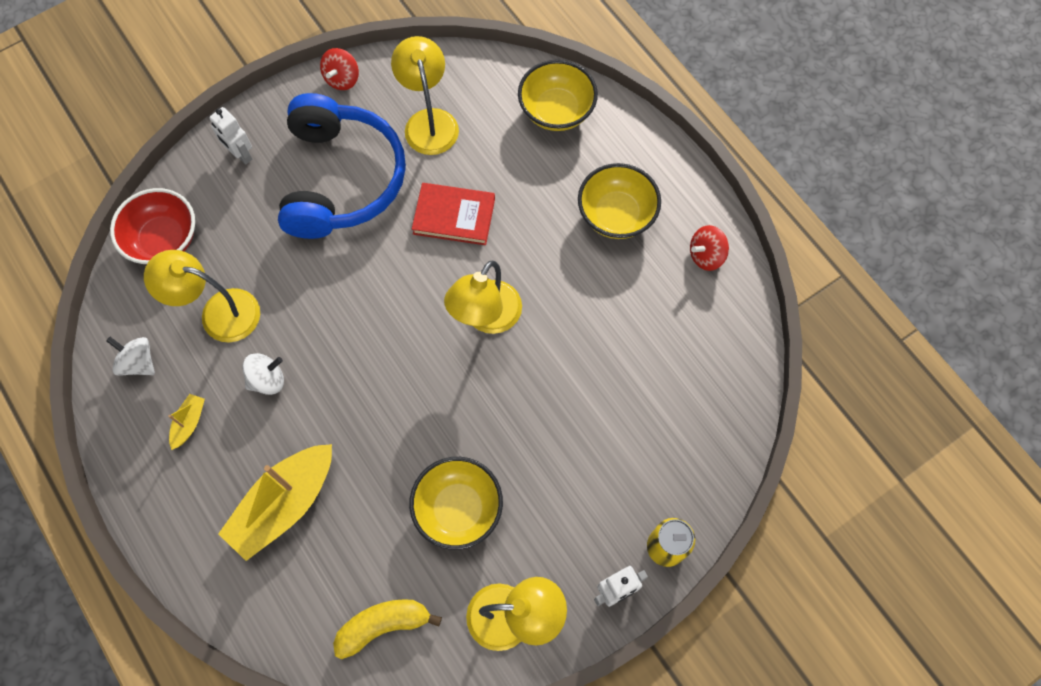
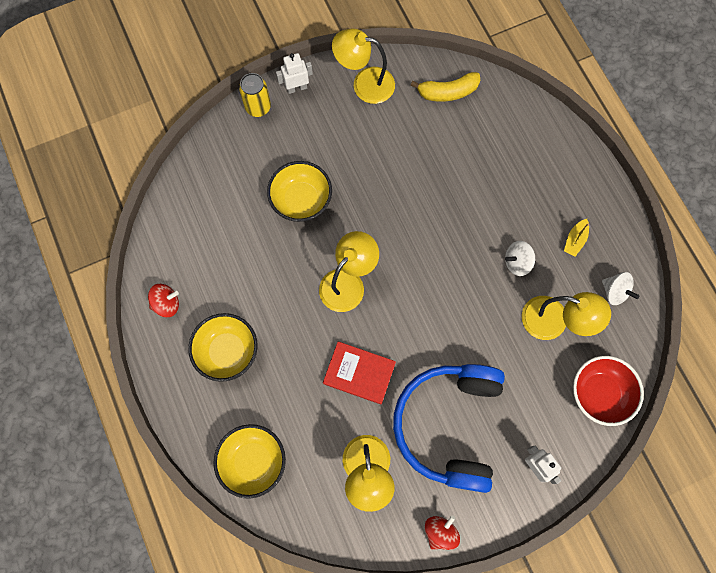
camera: 170 degrees left, 5 degrees up
yellow boat [218,444,332,561] -> none
yellow bowl [409,457,503,550] -> yellow bowl moved to [267,161,332,222]

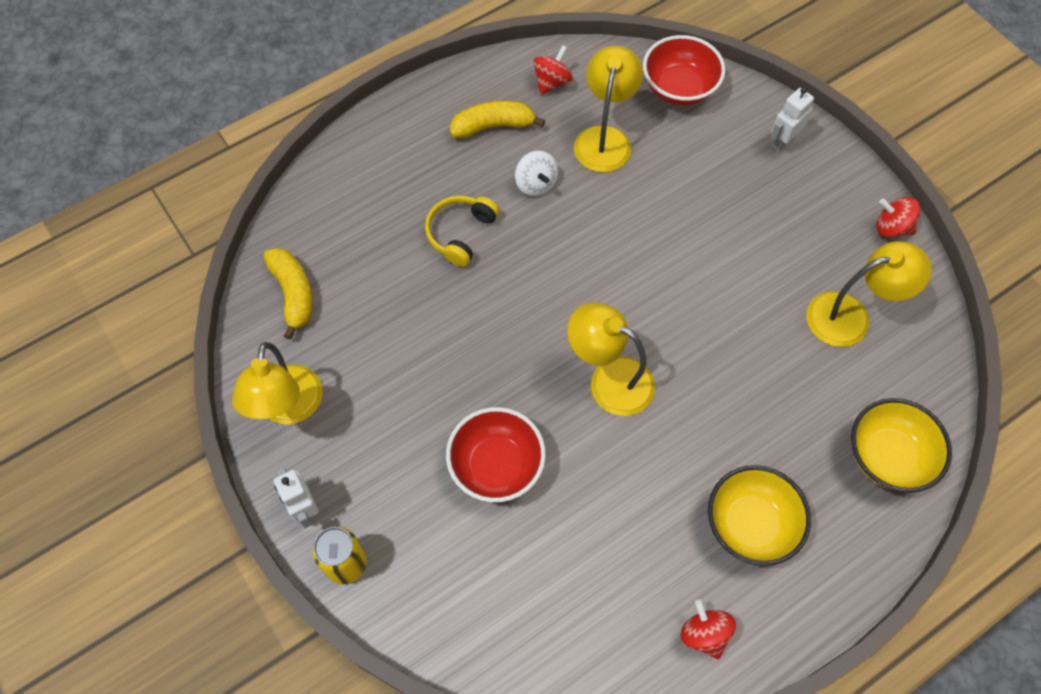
camera: 100 degrees left, 10 degrees down
yellow bowl [267,161,332,222] -> red bowl [446,407,546,502]
red book [323,341,396,404] -> none
blue headphones [393,364,505,493] -> none
yellow boat [564,219,589,257] -> yellow banana [450,100,545,138]
white spinning top [602,272,639,305] -> red spinning top [533,45,573,95]
none -> yellow headphones [425,196,499,267]

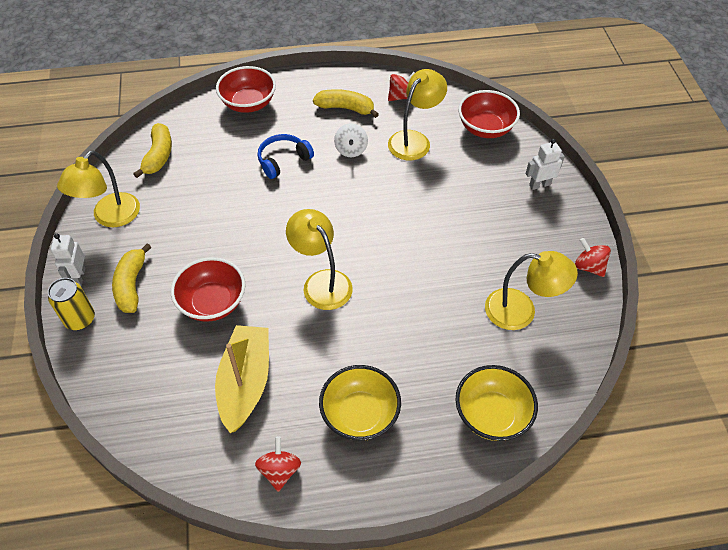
camera: 25 degrees right, 10 degrees down
yellow headphones [425,196,499,267] -> blue headphones [258,134,314,179]
none -> yellow banana [112,243,152,313]
none -> yellow boat [215,325,269,433]
none -> red bowl [216,66,276,113]

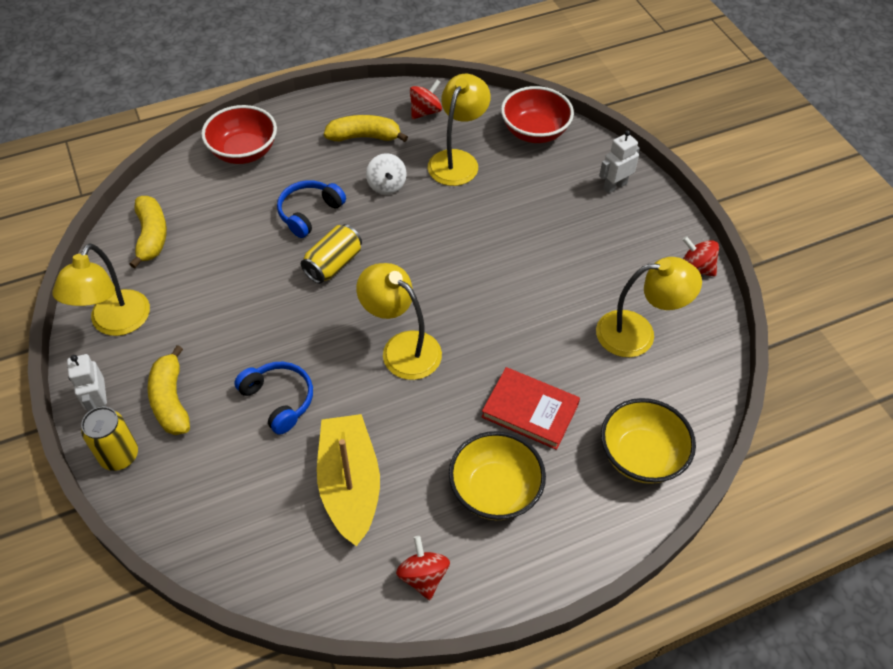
camera: 15 degrees left, 0 degrees up
red bowl [171,257,246,322] -> blue headphones [234,362,313,435]
none -> yellow can [301,224,362,284]
none -> red book [482,367,580,450]

